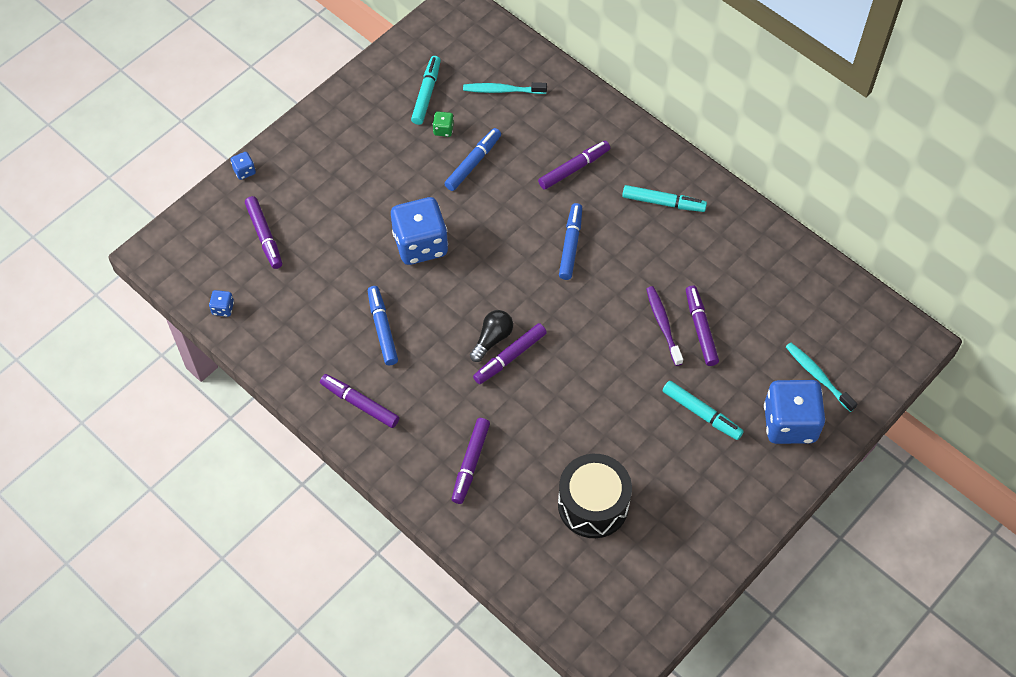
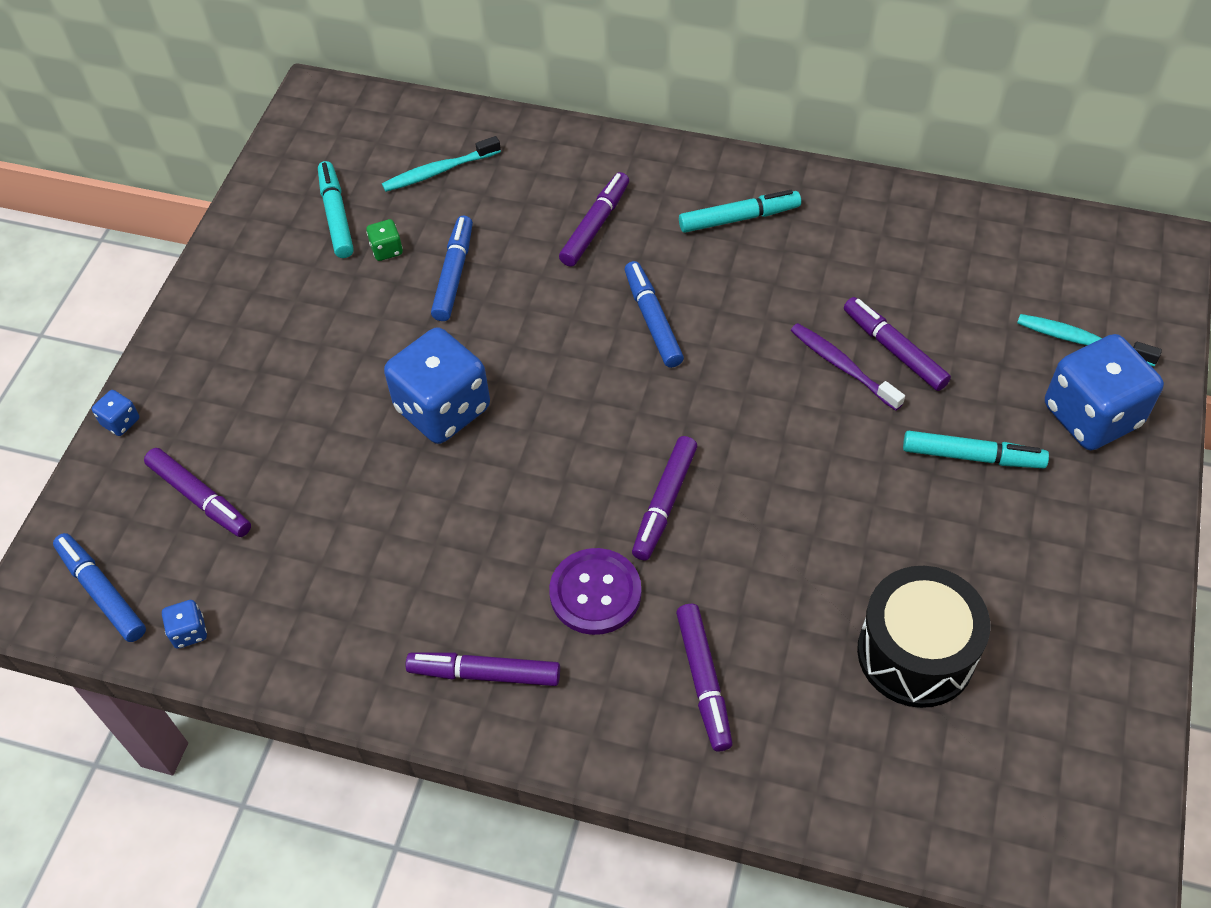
camera: 25 degrees left, 5 degrees down
blue marker [368,286,398,365] -> blue marker moved to [53,533,146,642]
black light bulb [470,310,513,362] -> none
none -> purple button [549,548,641,635]

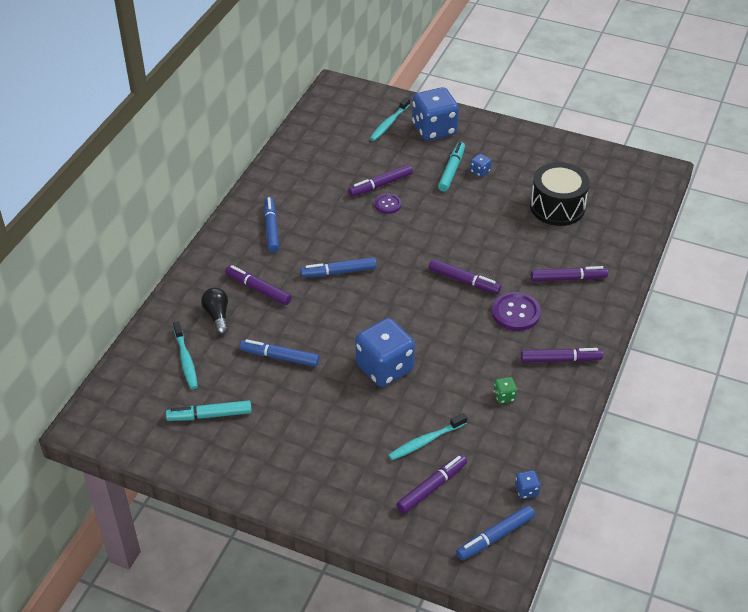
camera: 85 degrees left, 10 degrees down
blue dice [92,390,139,436] -> blue dice moved to [470,154,491,177]
green dice [366,219,403,261] -> green dice moved to [494,377,517,404]
purple marker [406,652,560,686] -> purple marker turned 105 degrees counterclockwise [521,348,603,363]
turquoise marker [679,190,801,233] -> blue marker [264,197,279,253]
purple toothbrush [790,323,905,411] -> purple button [375,194,401,214]
none -> black light bulb [201,287,228,335]
none -> turquoise toothbrush [388,413,467,460]

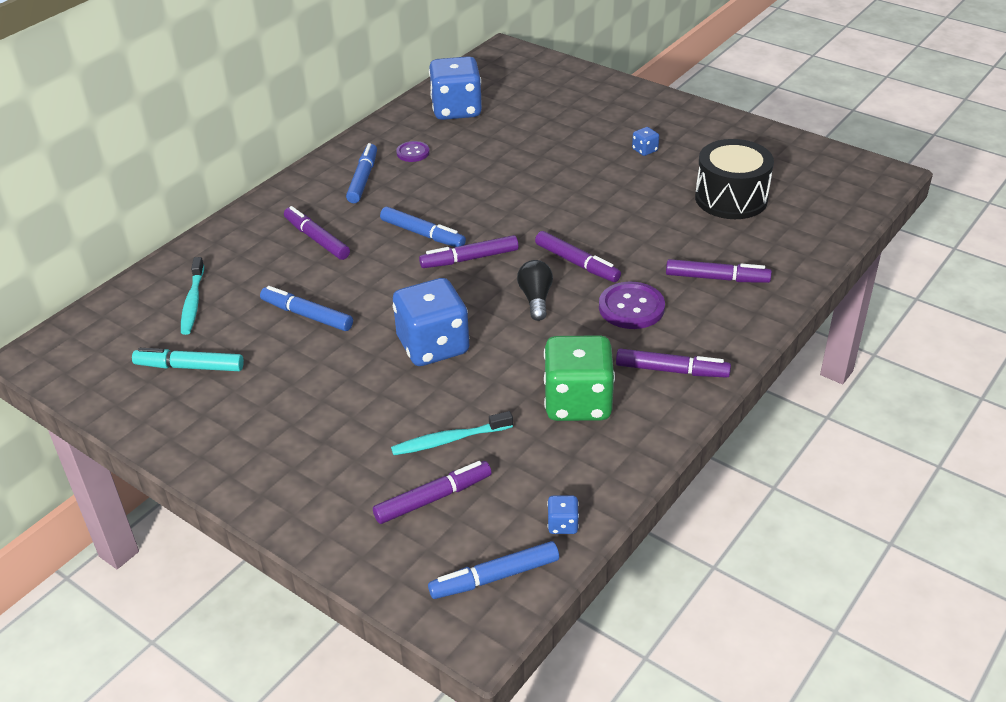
camera: 15 degrees right, 5 degrees down
black light bulb [201,287,228,335] -> black light bulb moved to [517,260,553,321]
blue marker [300,257,377,278] -> blue marker turned 150 degrees counterclockwise [380,207,466,247]
purple marker [348,164,413,197] -> purple marker moved to [419,235,519,268]
turquoise toothbrush [370,97,410,141] -> none
purple button [375,194,401,214] -> purple button moved to [396,141,430,162]
blue dice [412,87,459,141] -> blue dice moved to [429,56,482,120]
turquoise marker [438,142,465,192] -> none
green dice [494,377,517,404] -> green dice [544,335,615,421], size x2.44

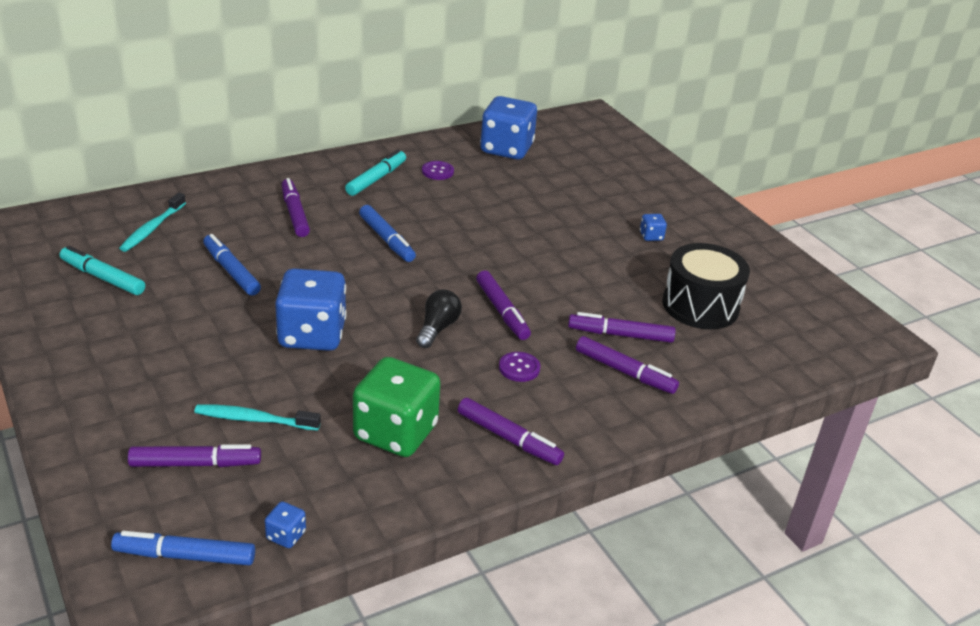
camera: 20 degrees right, 5 degrees down
blue marker [346,143,377,203] -> turquoise marker [345,150,406,196]
purple marker [419,235,519,268] -> purple marker moved to [568,312,676,343]
purple button [599,282,665,329] -> purple button [499,352,540,382], size x0.60

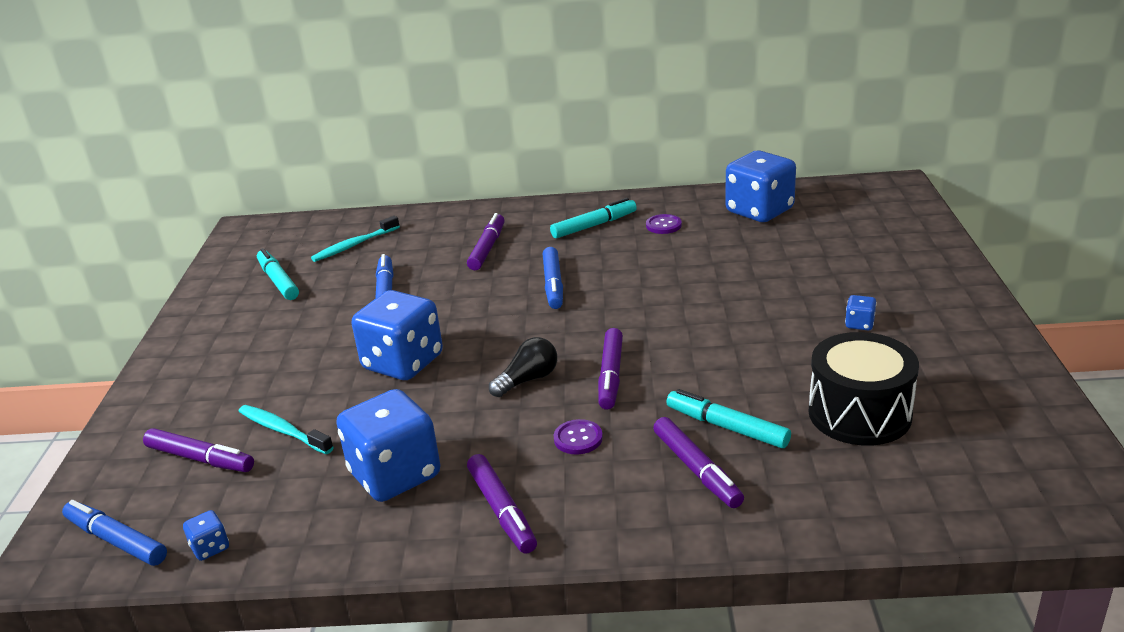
camera: 35 degrees right, 5 degrees down
green dice [353,357,441,457] -> blue dice [336,389,440,502]
purple marker [568,312,676,343] -> turquoise marker [666,389,791,448]

